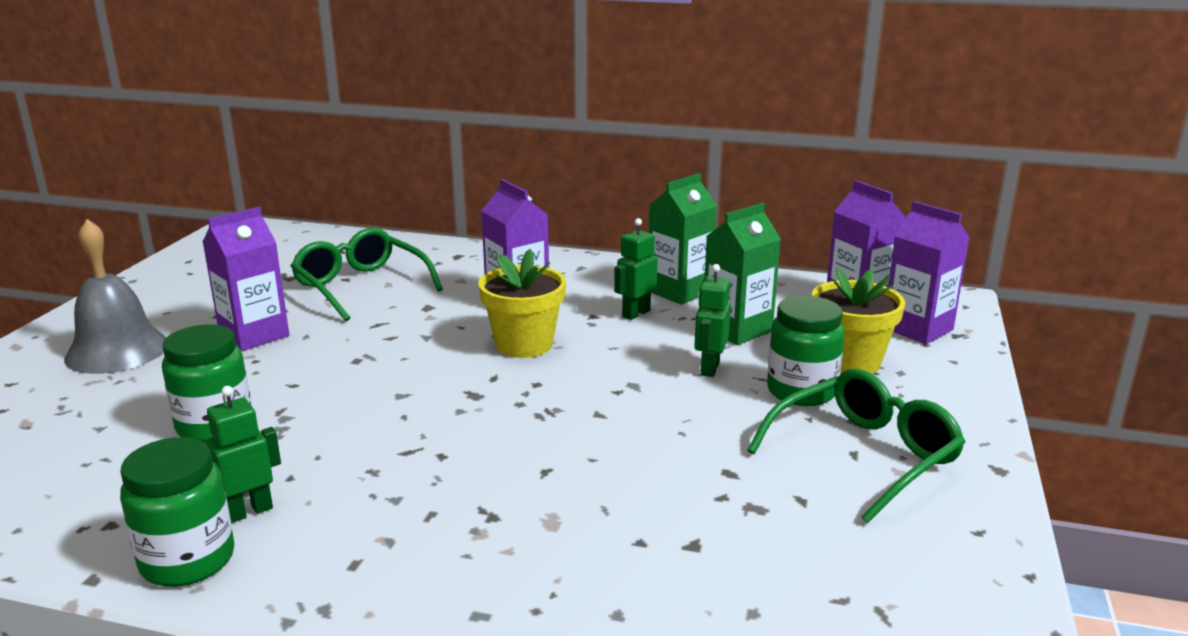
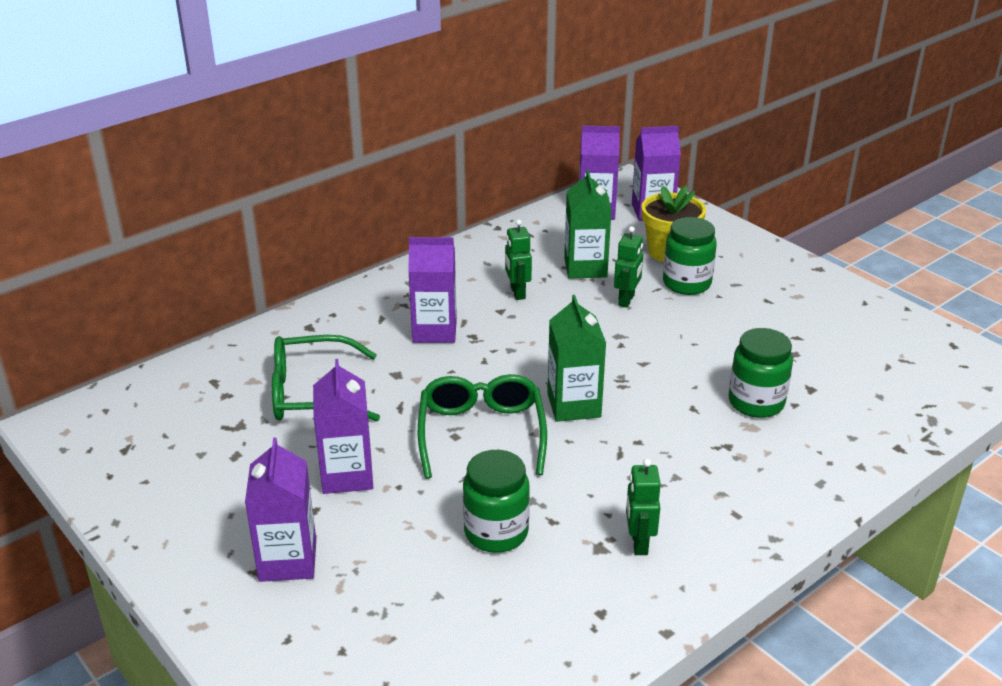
camera: 55 degrees left, 10 degrees up
grey bell [64,219,166,374] -> purple carton [245,437,316,582]
green jar [120,437,234,587] -> green jar moved to [729,328,793,418]
yellow flower pot [478,249,566,358] -> none
green carton [649,173,717,305] -> green carton moved to [547,295,606,422]
green robot [694,264,731,377] -> green robot turned 120 degrees counterclockwise [614,226,643,308]
green glasses [747,369,965,523] -> green glasses moved to [418,374,547,479]

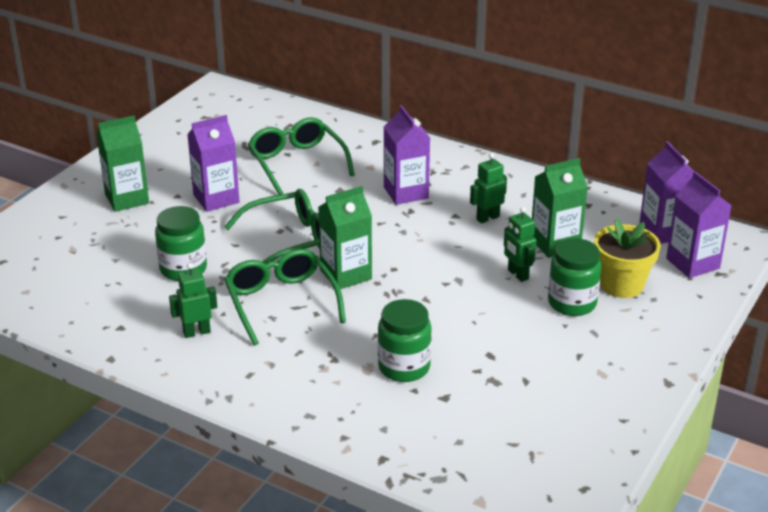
camera: 70 degrees right, 0 degrees up
purple carton [245,437,316,582] -> green carton [96,116,149,212]
green robot [614,226,643,308] -> green robot turned 60 degrees clockwise [504,207,537,282]
none -> green glasses [224,249,346,346]

